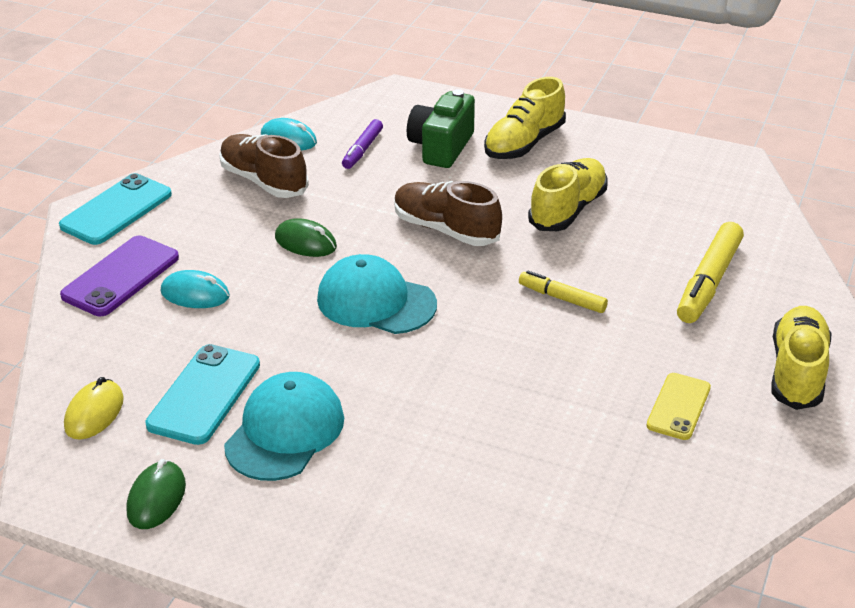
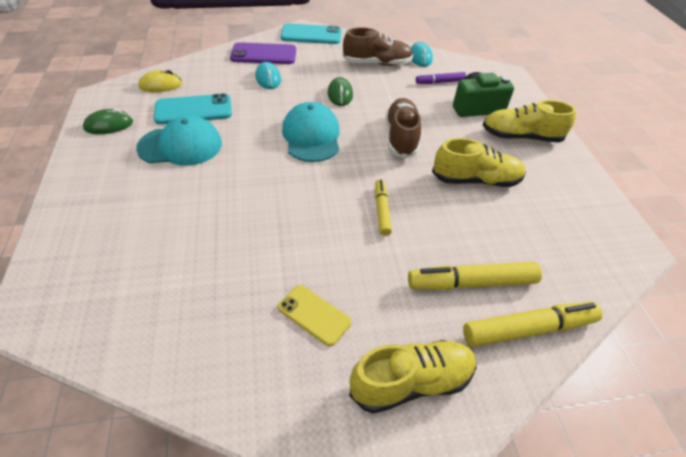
camera: 55 degrees right, 10 degrees up
brown shoe [219,134,309,198] -> brown shoe turned 75 degrees clockwise [342,27,413,66]
yellow phone [646,373,711,440] -> yellow phone turned 45 degrees clockwise [278,285,351,346]
none -> yellow marker [463,302,602,347]

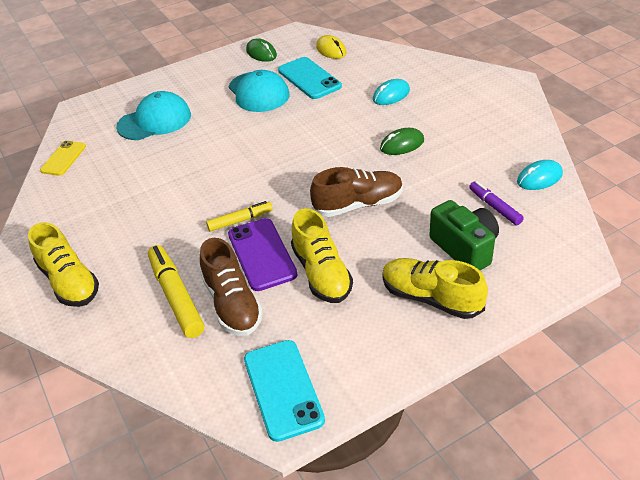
camera: 75 degrees right, 5 degrees down
purple phone [230,42,296,64] -> purple phone moved to [228,218,298,291]
yellow phone [278,285,351,346] -> yellow phone moved to [40,141,86,176]
turquoise phone [280,23,342,44] -> turquoise phone moved to [244,340,325,442]
turquoise cap [282,102,340,162] -> turquoise cap moved to [116,91,191,140]
brown shoe [342,27,413,66] -> brown shoe moved to [200,238,263,336]
yellow marker [463,302,602,347] -> none
yellow shoe [483,100,576,142] -> yellow shoe turned 45 degrees counterclockwise [382,258,488,319]

